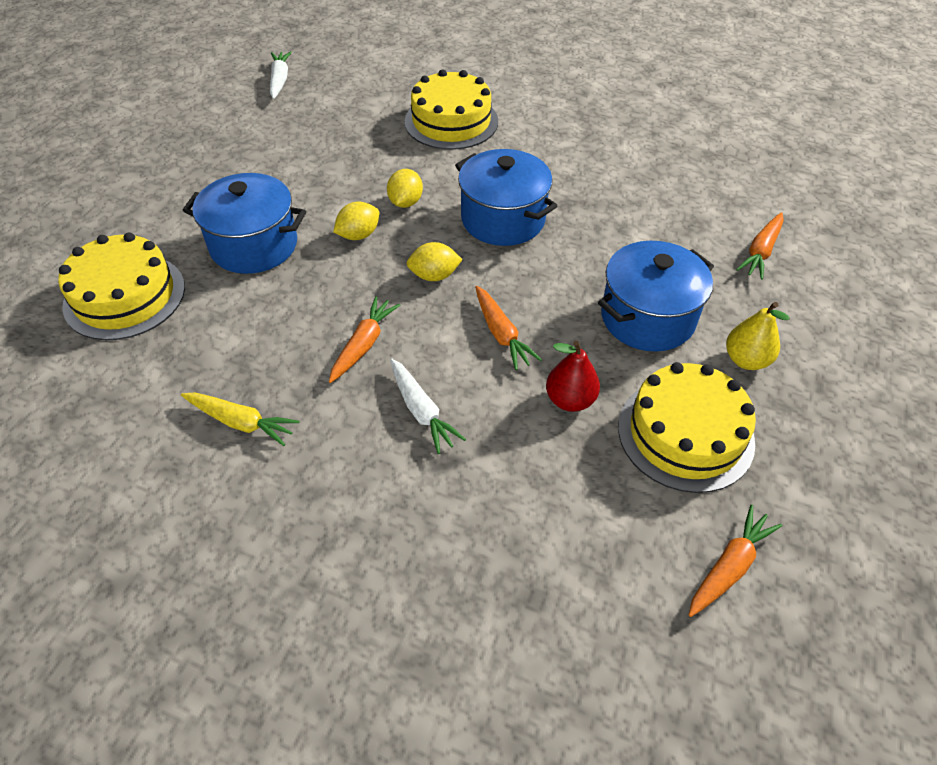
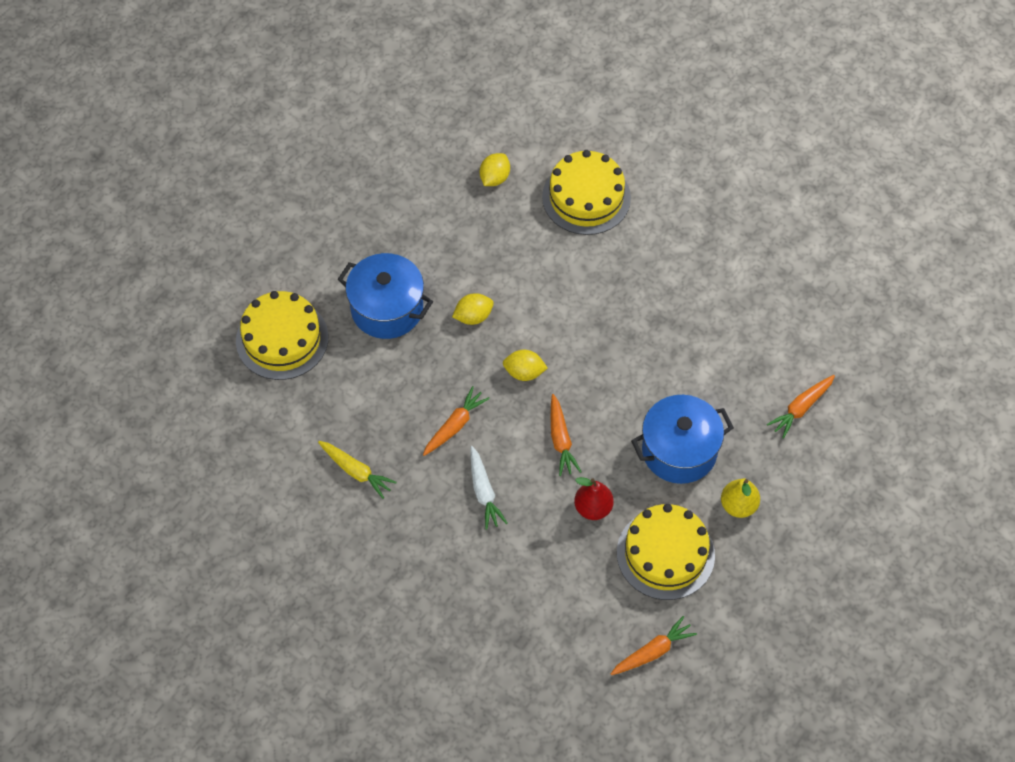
camera: 15 degrees right, 10 degrees up
white carrot [270,51,292,99] -> none
yellow lemon [387,169,423,208] -> yellow lemon moved to [480,153,510,186]
blue pot [455,149,557,246] -> none

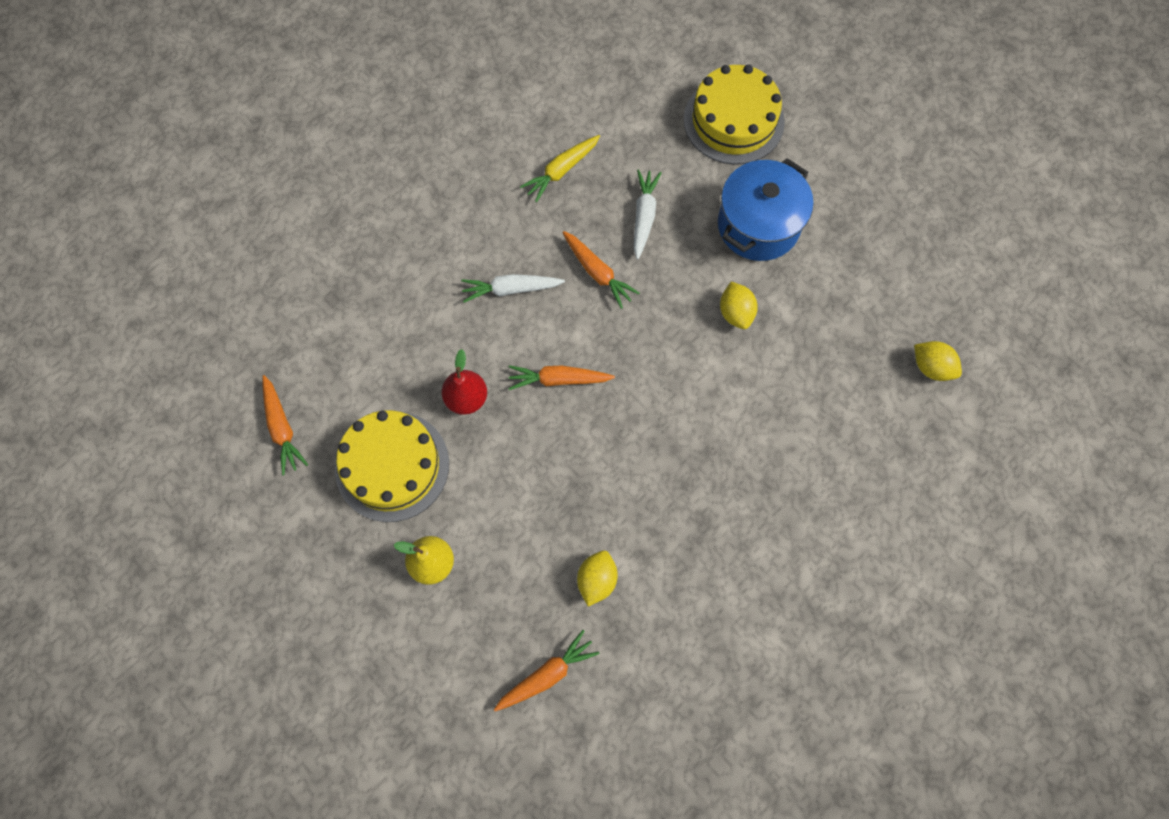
camera: 100 degrees right, 10 degrees up
yellow lemon [503,350,548,381] -> yellow lemon moved to [577,551,618,607]
yellow cake [542,150,631,235] -> none
blue pot [631,395,734,484] -> none
orange carrot [767,375,835,439] -> orange carrot turned 90 degrees clockwise [494,630,599,711]
none -> white carrot [634,169,662,259]

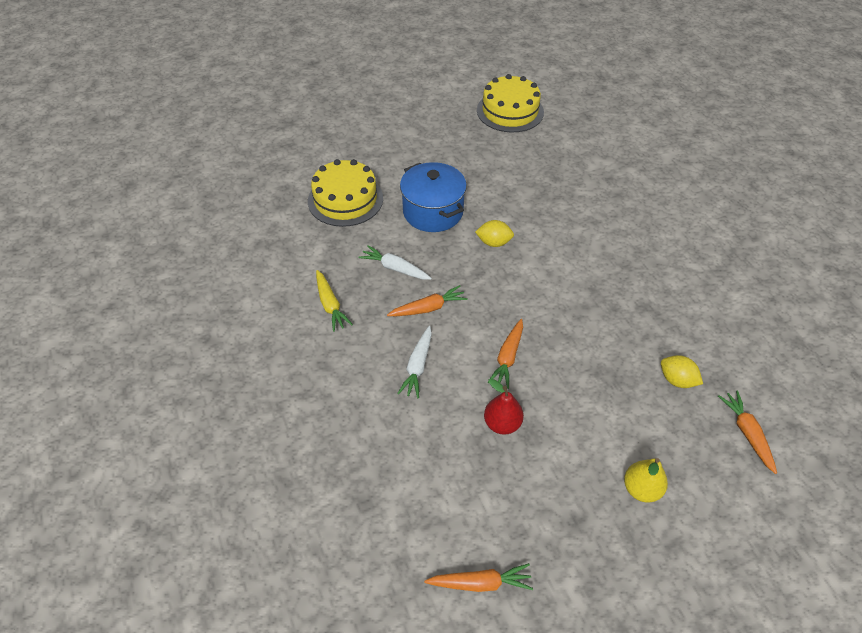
camera: 70 degrees left, 20 degrees down
yellow cake [335,410,449,522] -> yellow cake moved to [477,74,544,133]
yellow lemon [914,341,962,381] -> none

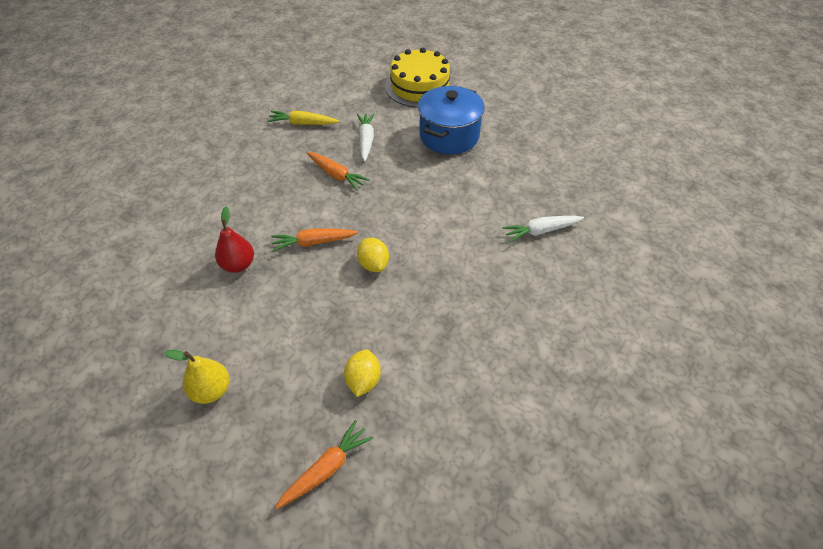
camera: 60 degrees right, 0 degrees up
yellow carrot [316,270,353,332] -> yellow carrot turned 60 degrees clockwise [267,111,339,125]
white carrot [397,326,432,398] -> white carrot moved to [502,216,584,242]
orange carrot [424,563,533,592] -> none
yellow lemon [475,220,514,247] -> yellow lemon moved to [357,238,389,272]
yellow cake [477,74,544,133] -> none

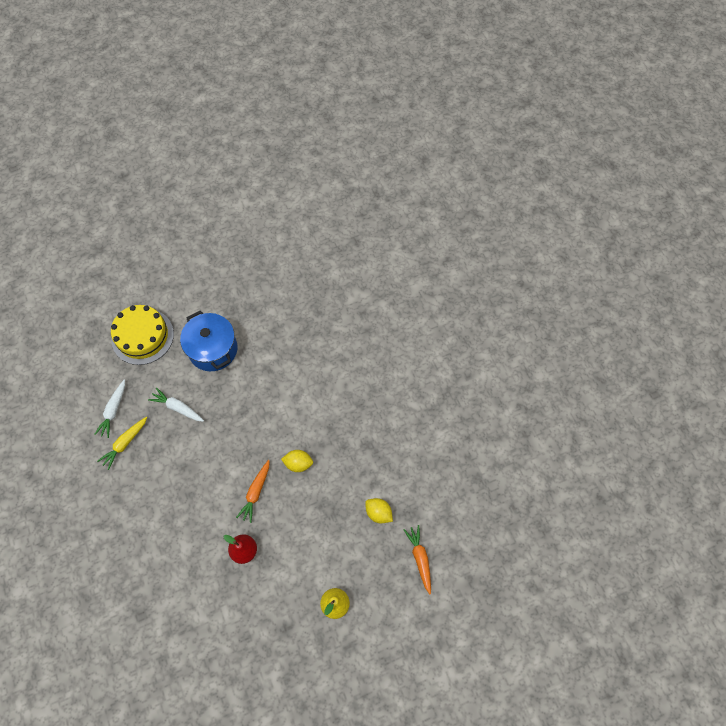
camera: 60 degrees left, 15 degrees up
orange carrot [307,152,370,191] -> none
white carrot [502,216,584,242] -> white carrot moved to [94,379,125,438]

